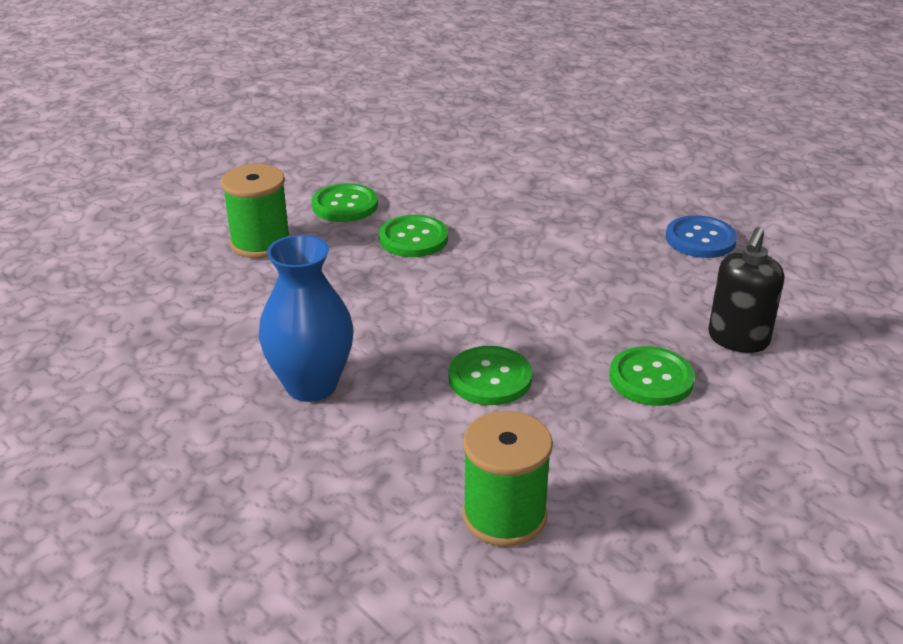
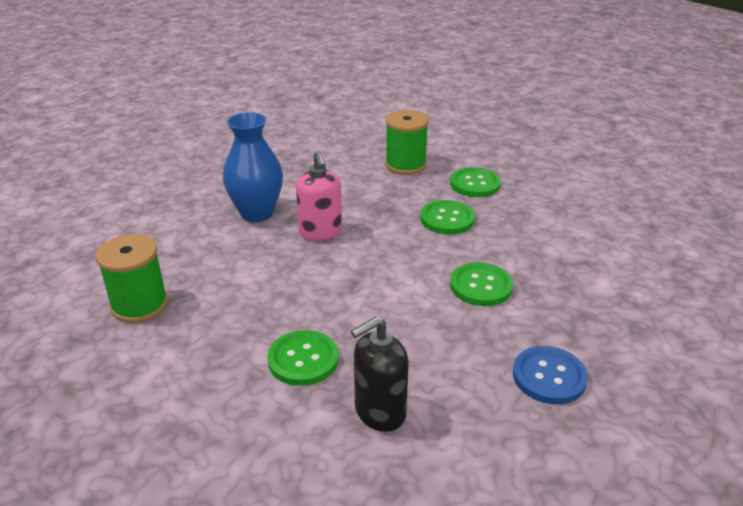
camera: 75 degrees right, 0 degrees up
green button [449,346,532,405] -> green button moved to [450,262,513,306]
black soap dispenser [708,227,784,353] -> black soap dispenser turned 45 degrees counterclockwise [351,316,409,432]
none -> pink soap dispenser [296,151,342,241]

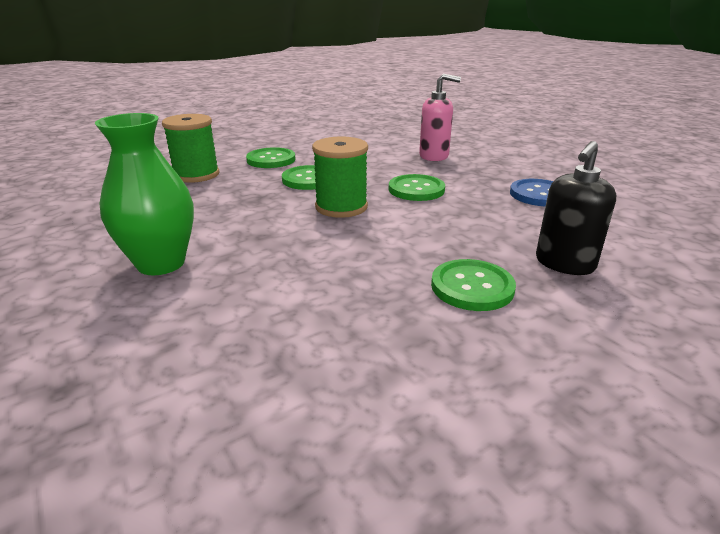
camera: 65 degrees left, 5 degrees down
green spool [96,234,168,323] -> green spool moved to [312,136,368,218]
blue vase [223,112,283,222] -> green vase [95,113,194,275]
pink soap dispenser [296,151,342,241] -> pink soap dispenser moved to [419,74,461,161]
black soap dispenser [351,316,409,432] -> black soap dispenser turned 45 degrees clockwise [536,141,617,275]

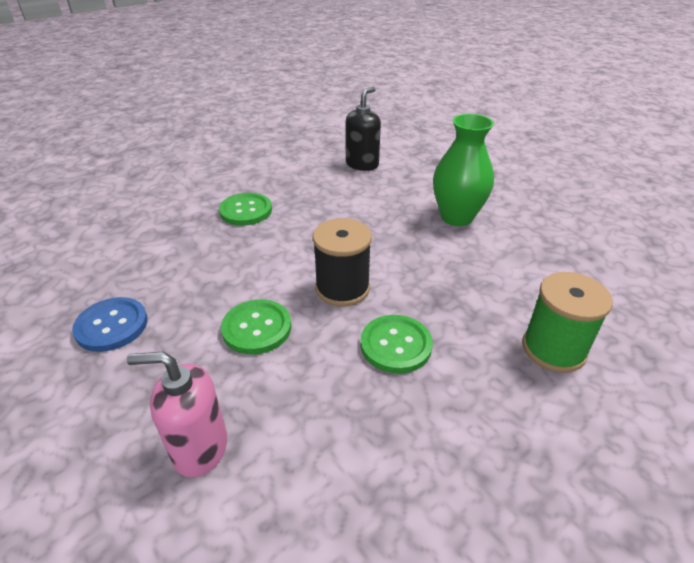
camera: 175 degrees right, 10 degrees up
green button [246,147,295,168] -> none
green spool [312,136,368,218] -> black spool [313,218,372,306]
black soap dispenser [536,141,617,275] -> black soap dispenser moved to [346,87,381,171]

